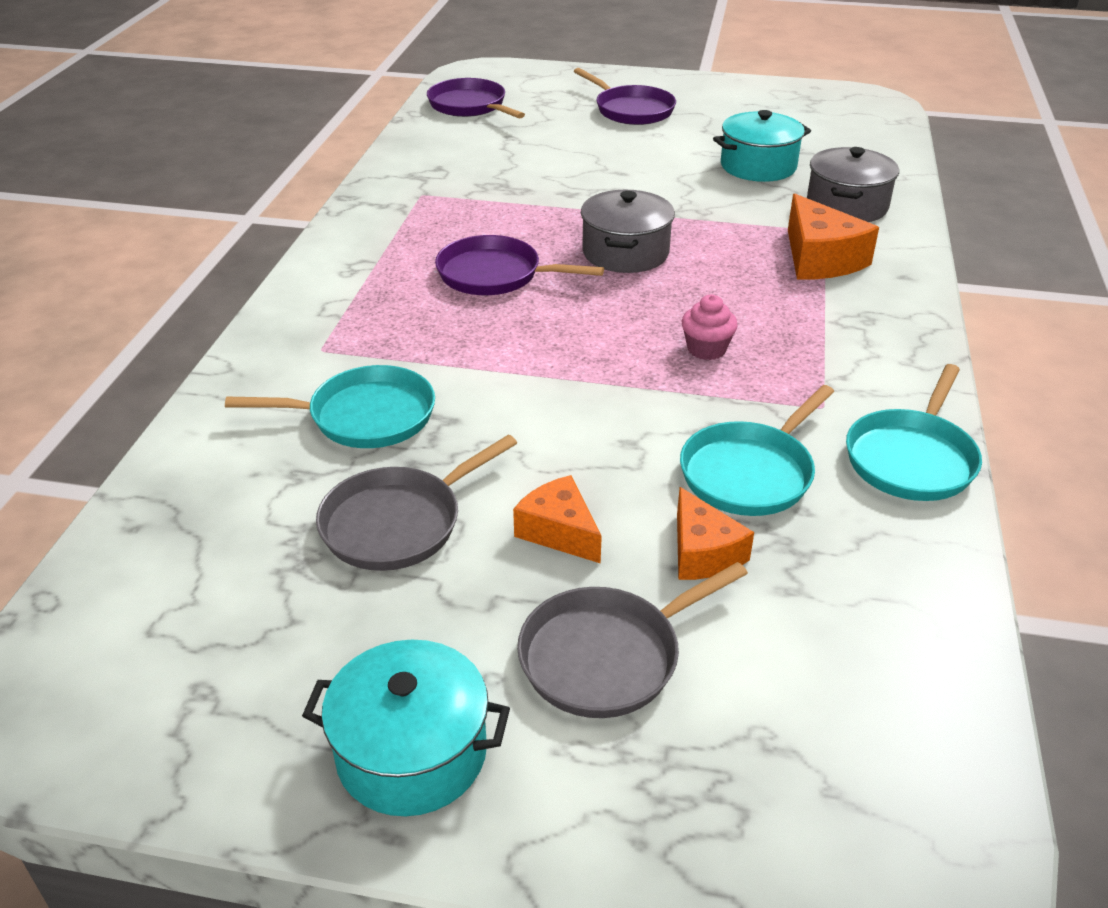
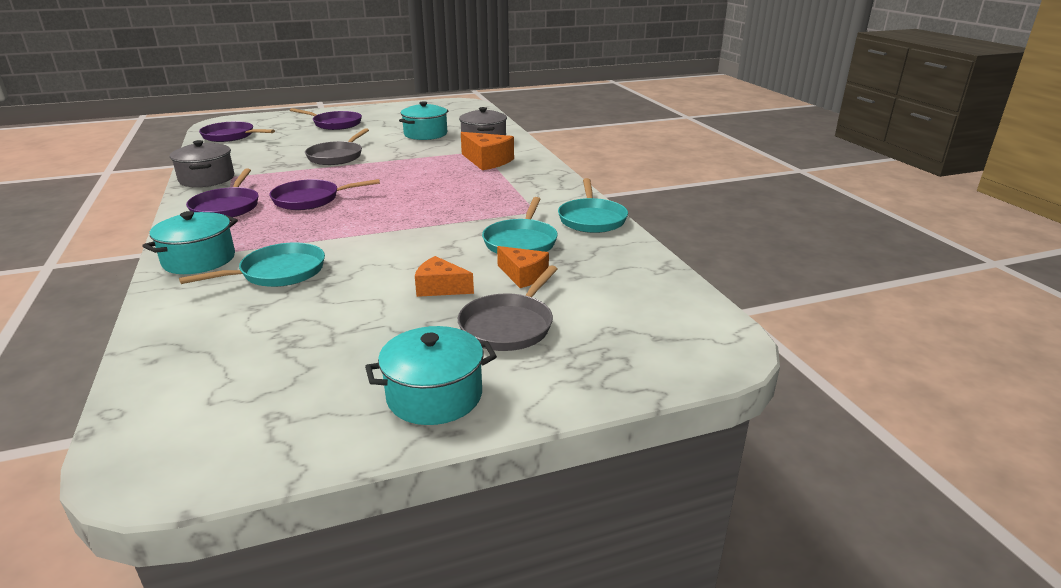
camera: 30 degrees left, 10 degrees down
grey pan [316,435,517,571] -> grey pan moved to [305,128,369,165]
grey pot [581,190,675,273] -> grey pot moved to [170,140,234,187]
pink cupcake [682,295,738,360] -> none
none -> turquoise pot [142,211,238,274]
none -> purple pan [186,169,259,217]

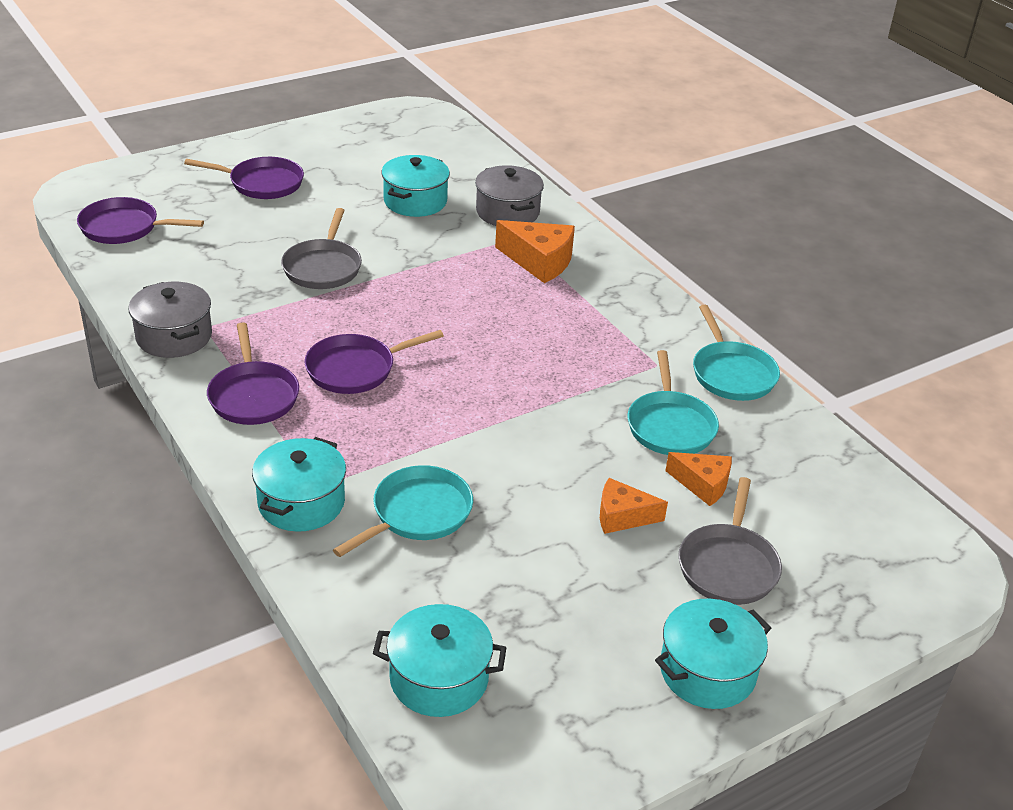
camera: 15 degrees left, 10 degrees up
none -> turquoise pot [373,604,506,717]

